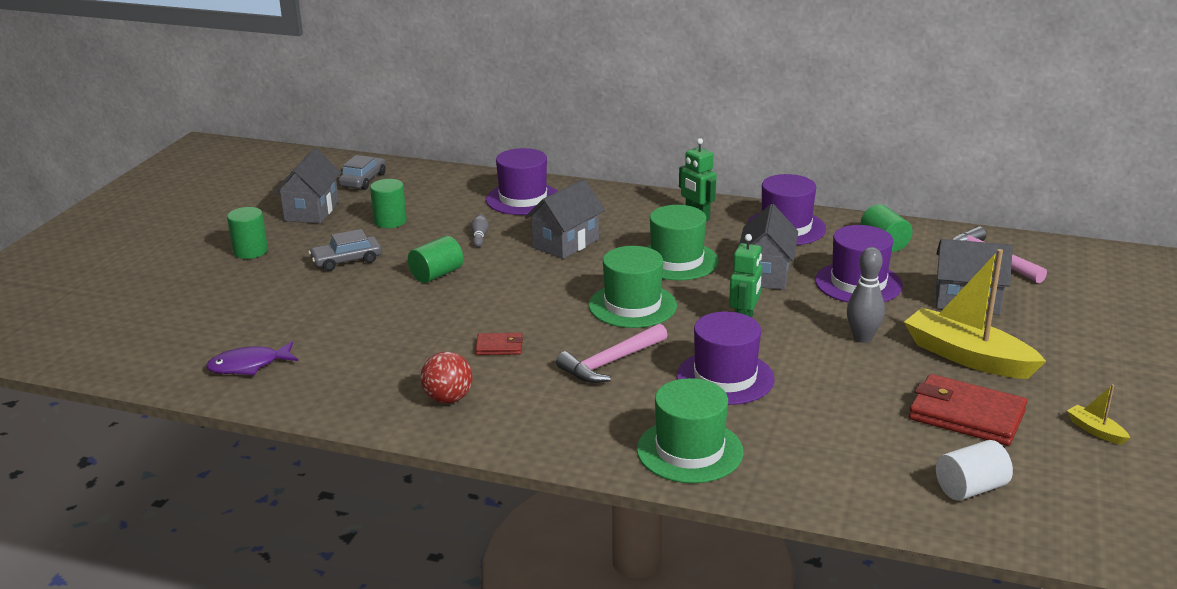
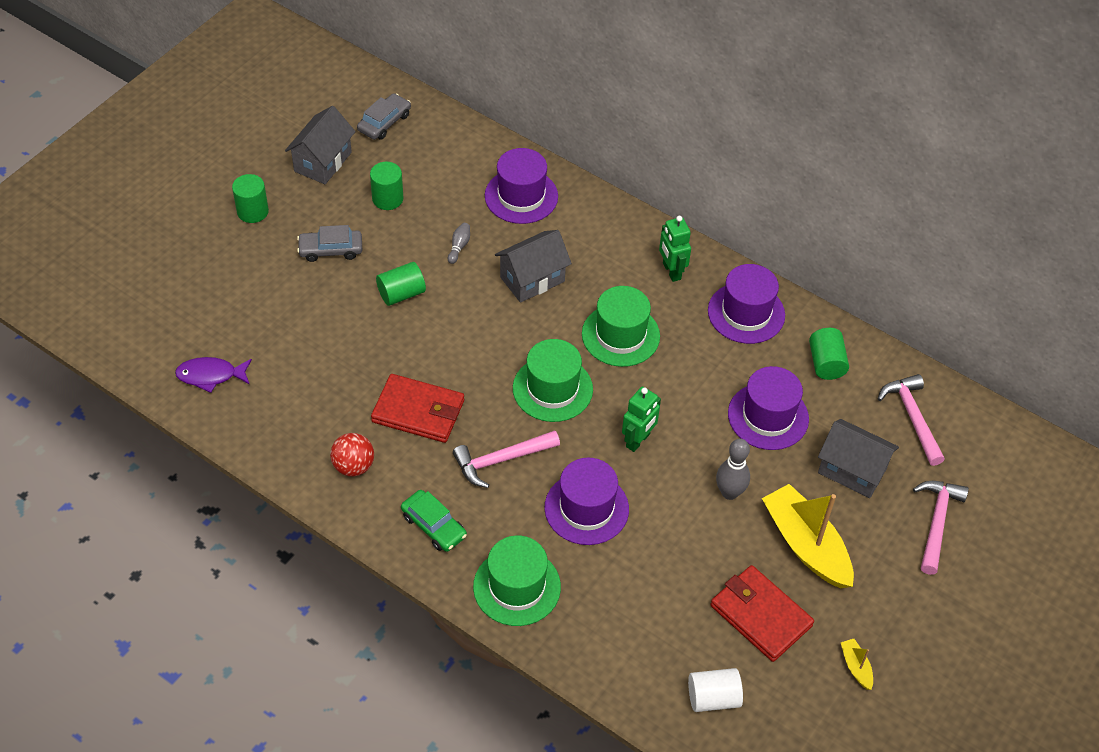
camera: 15 degrees right, 25 degrees up
red wallet [476,333,523,355] -> red wallet [371,374,464,443], size x2.02
grey house [740,204,798,290] -> none
none -> green car [401,490,467,552]
none -> pink hammer [913,481,969,575]

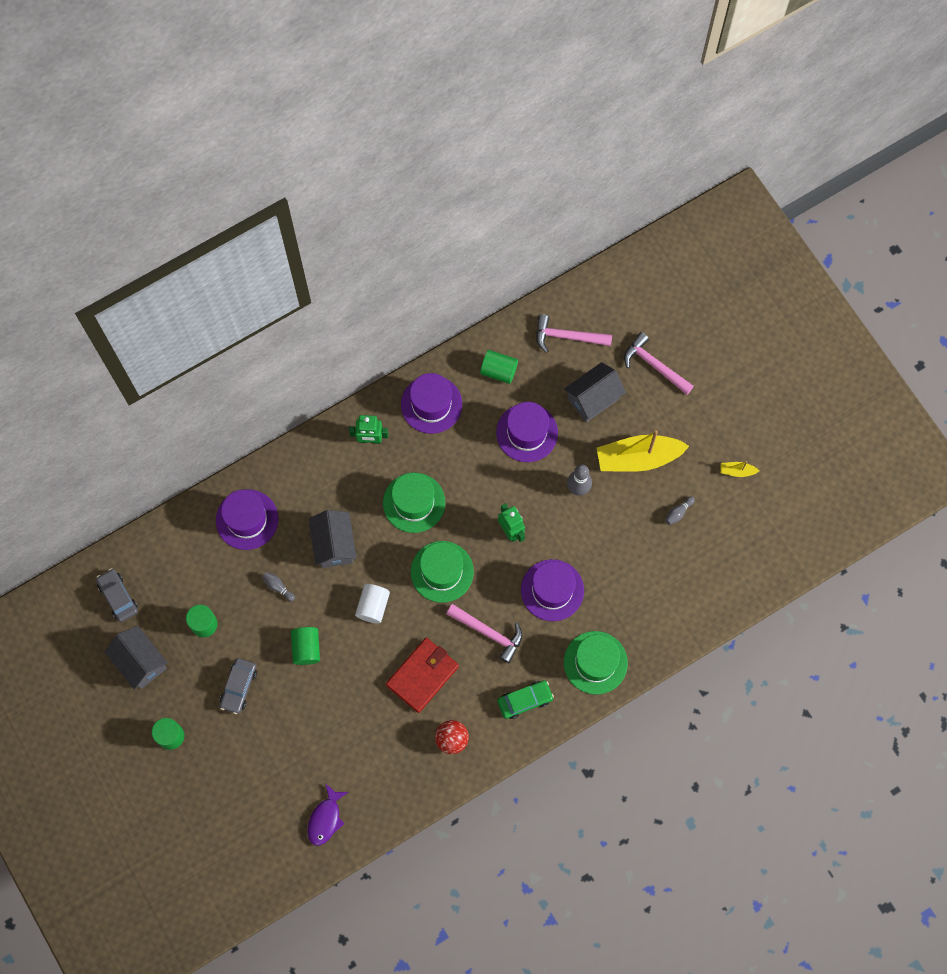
camera: 65 degrees left, 20 degrees up
pink hammer [453,430,560,488] -> pink hammer turned 60 degrees counterclockwise [446,604,522,663]
white cylinder [688,668,743,712] -> white cylinder moved to [355,584,390,623]
red wallet [710,565,814,662] -> grey bowling pin [665,496,695,525]

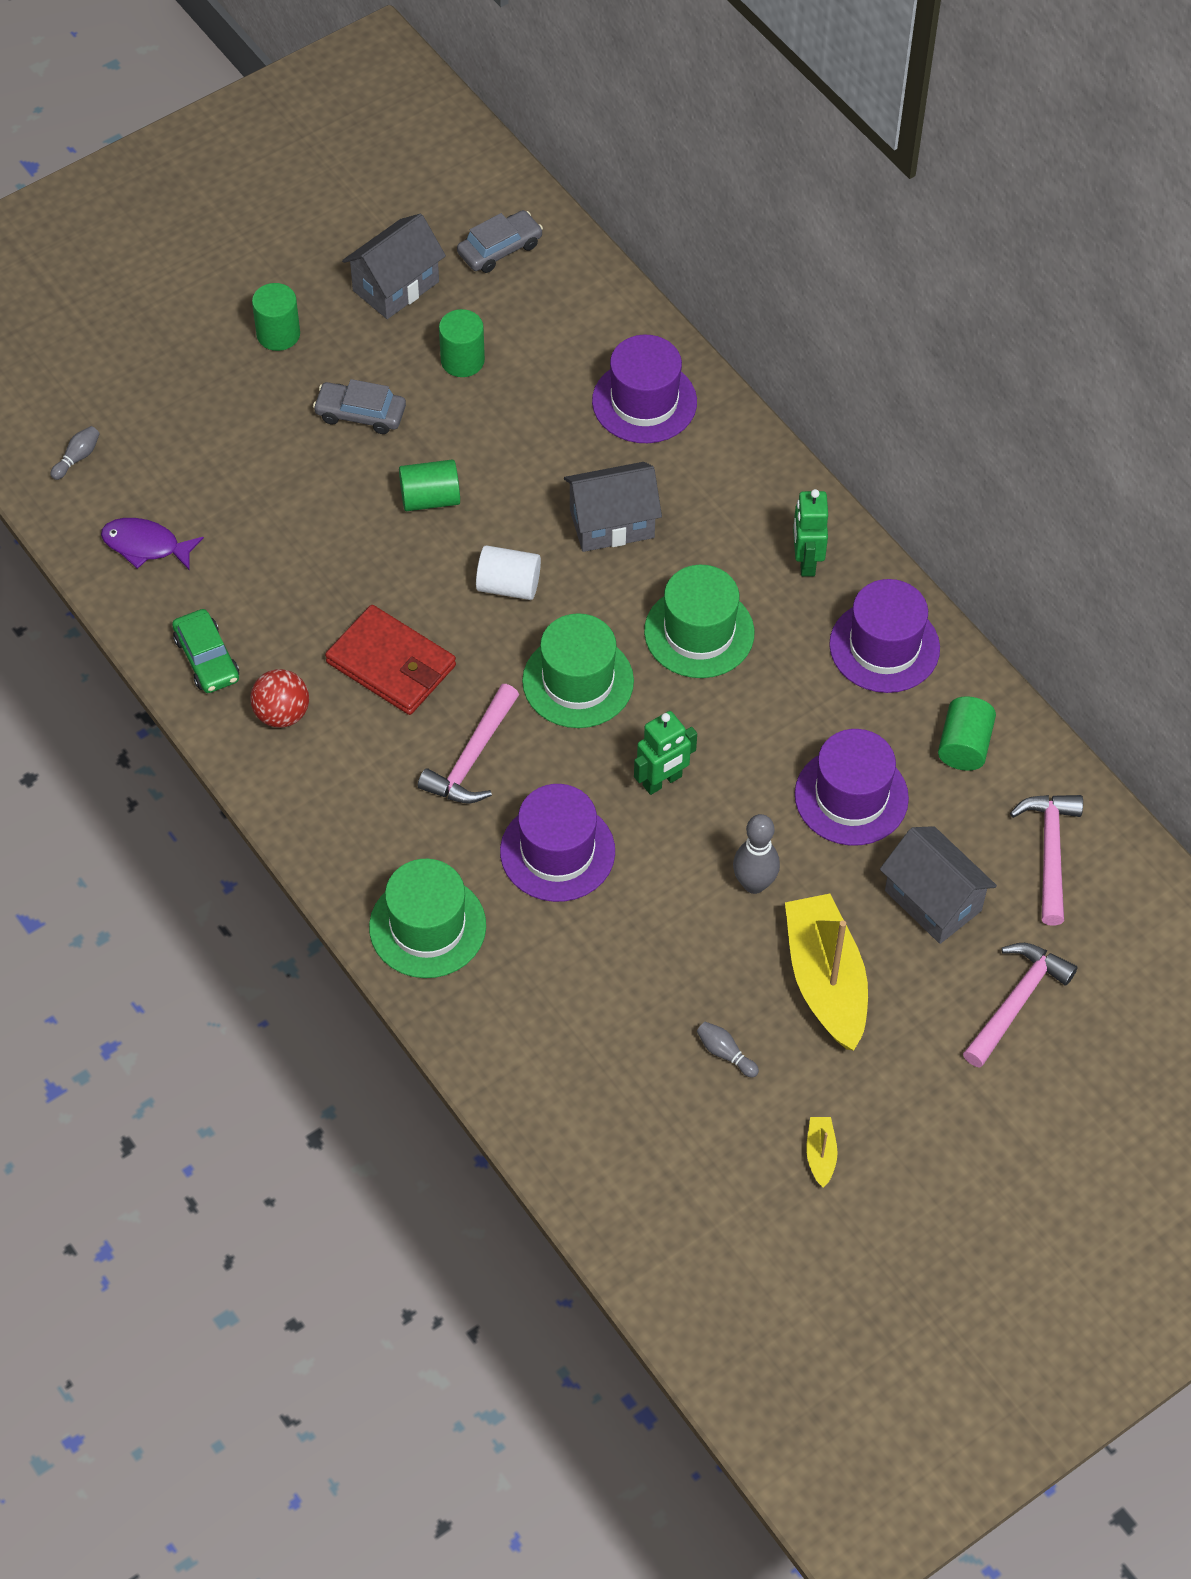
camera: 85 degrees right, 15 degrees down
grey bowling pin [262,572,295,602] -> grey bowling pin moved to [50,426,100,480]
green car [497,680,554,719] -> green car moved to [172,609,239,693]

